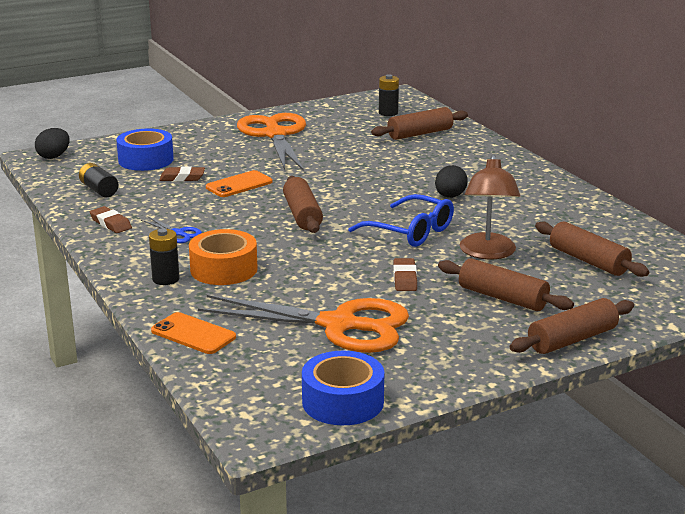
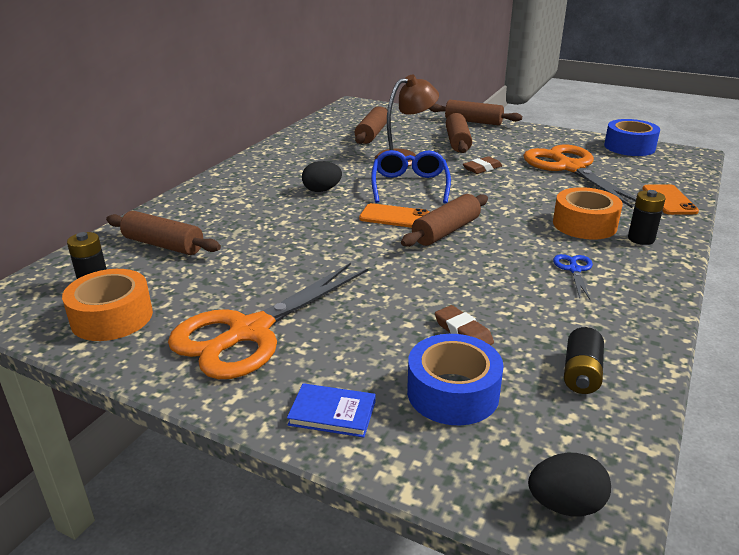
camera: 125 degrees left, 5 degrees up
brown eraser [90,206,132,233] -> none
orange phone [206,170,273,197] -> orange phone moved to [359,203,429,228]
none -> orange tape [62,269,153,341]
none -> blue book [287,383,376,438]

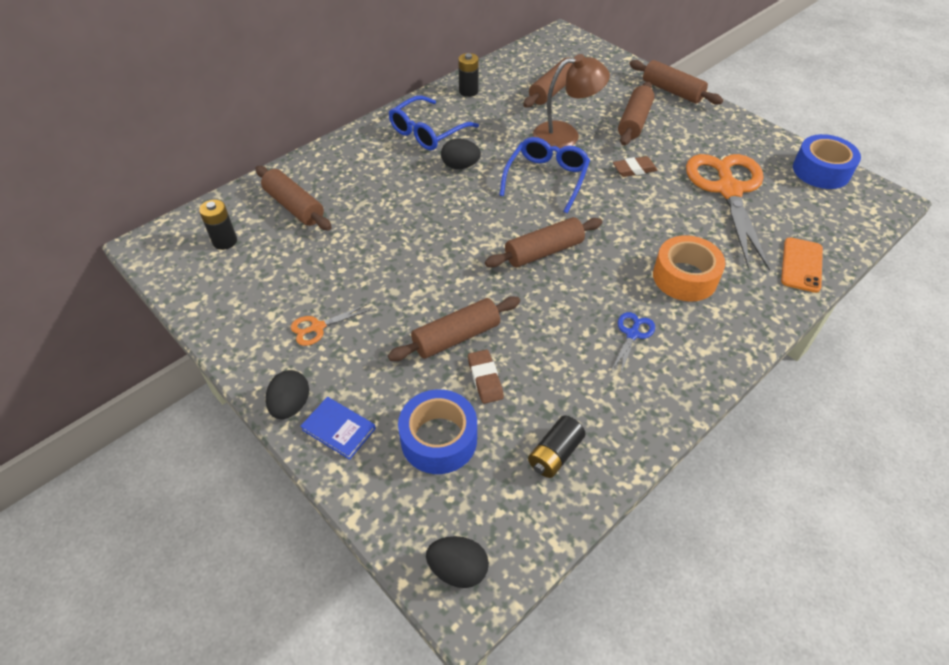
camera: 20 degrees right, 20 degrees up
orange tape [62,269,153,341] -> none
orange scissors [168,263,368,379] -> orange scissors [291,304,370,346], size x0.41
orange phone [359,203,429,228] -> none
black battery [628,190,666,245] -> black battery moved to [458,53,479,97]
none -> black egg [266,370,309,419]
none -> brown rolling pin [388,296,520,361]
none -> blue glasses [389,96,479,150]

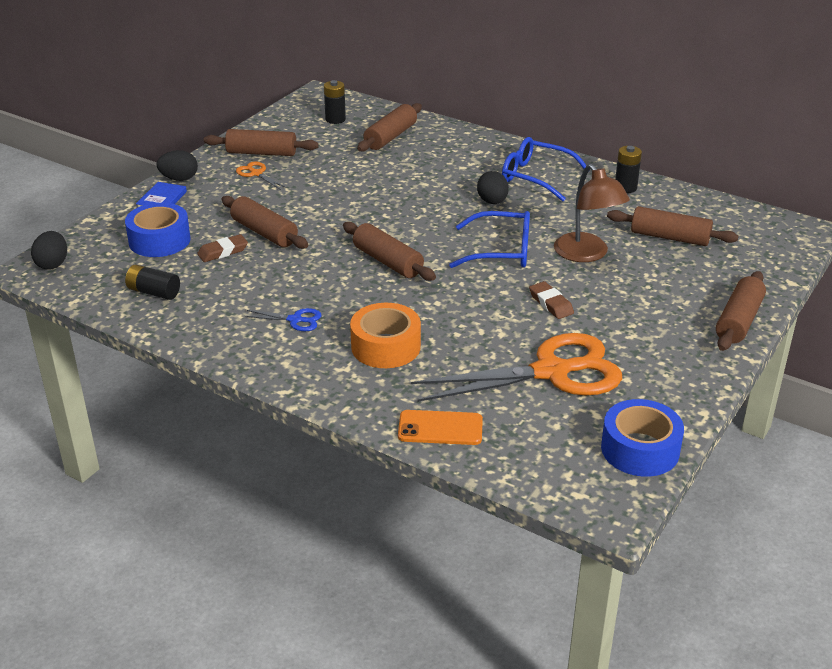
camera: 75 degrees right, 15 degrees down
brown rolling pin [618,81,655,146] -> brown rolling pin moved to [204,129,319,156]

